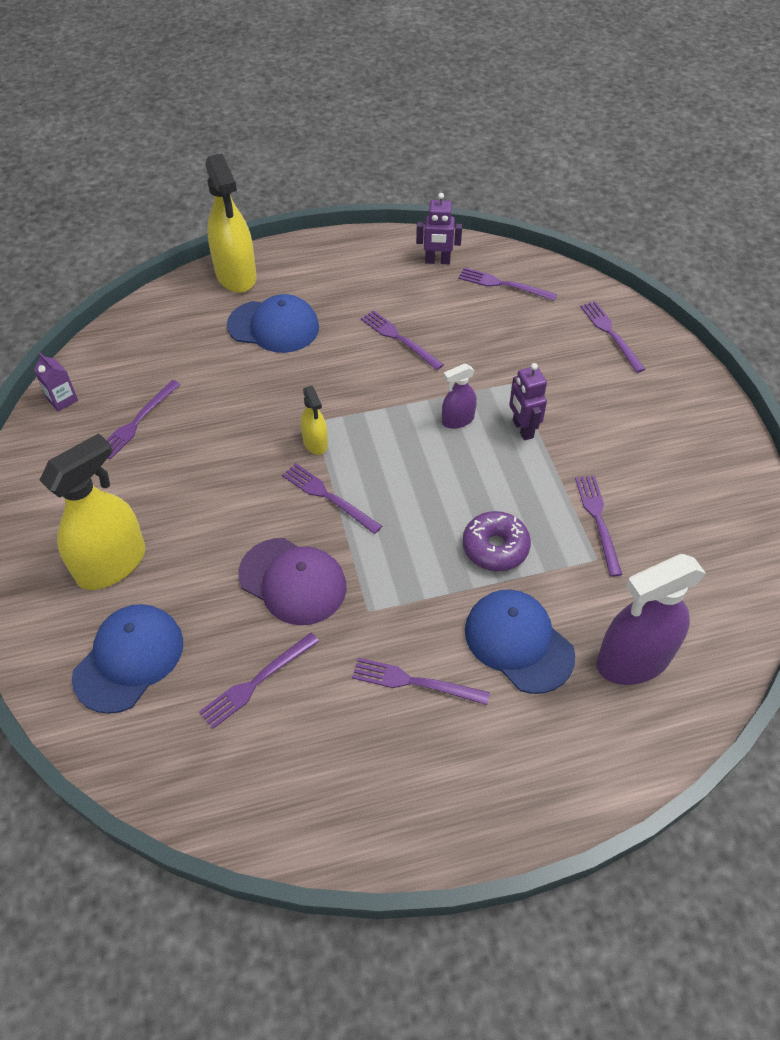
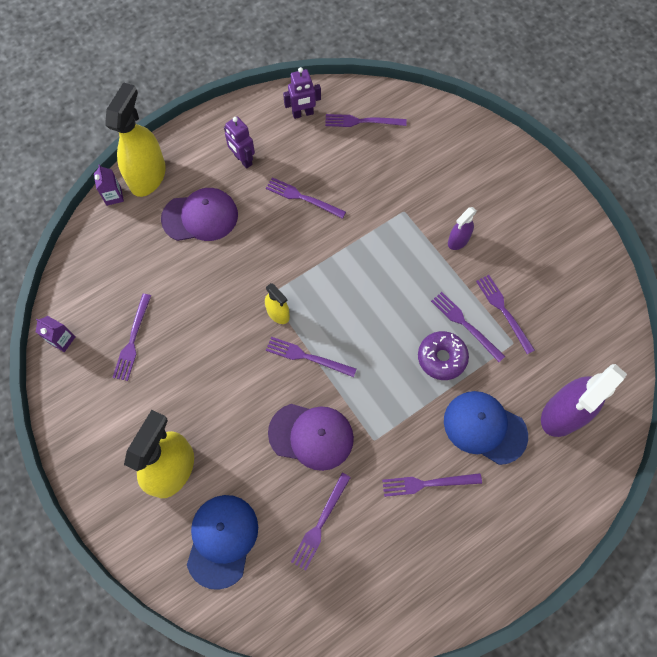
camera: 20 degrees left, 15 degrees up
yellow spray bottle [205,153,257,293] -> yellow spray bottle turned 120 degrees counterclockwise [105,82,166,197]
blue cap [227,294,319,353] -> purple cap [161,188,238,241]
purple spray bottle [442,363,477,429] -> purple spray bottle moved to [448,207,477,250]
purple robot [509,363,547,440] -> purple robot moved to [224,116,255,169]
purple fork [580,301,646,373] -> purple fork moved to [431,292,505,362]
none -> purple carton [94,164,124,206]

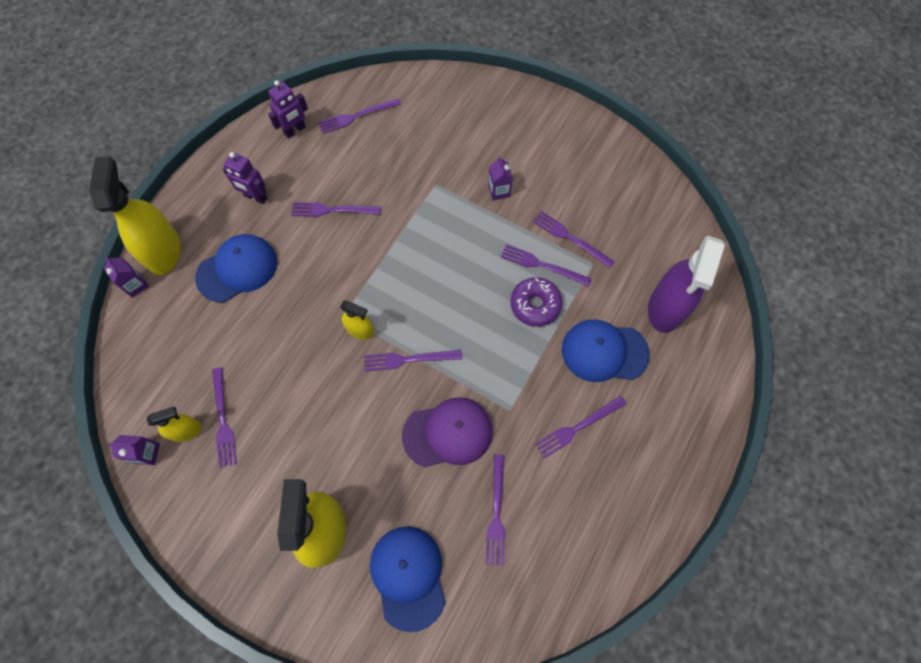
camera: 25 degrees left, 0 degrees up
purple cap [161,188,238,241] -> blue cap [195,234,277,302]
purple spray bottle [448,207,477,250] -> purple carton [488,156,513,200]
none -> yellow spray bottle [147,406,201,442]

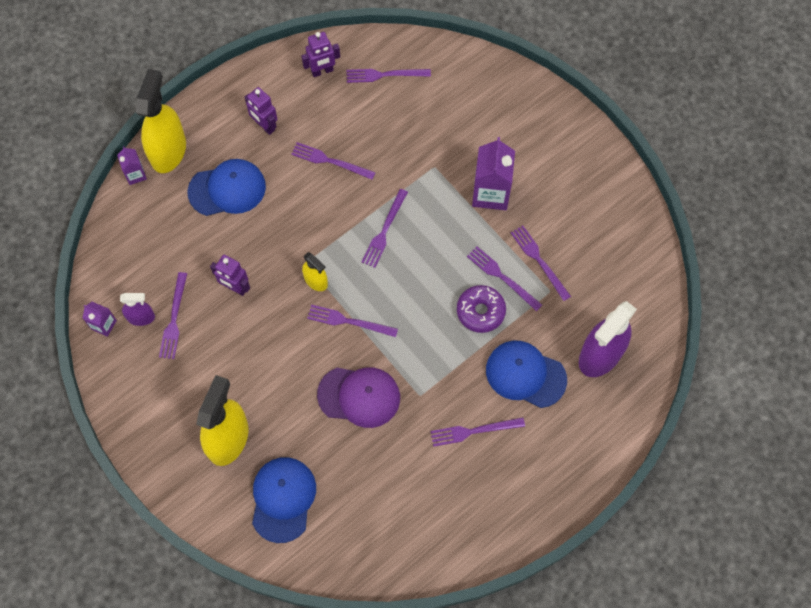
camera: 20 degrees right, 0 degrees up
yellow spray bottle [147,406,201,442] -> purple spray bottle [120,293,155,326]
purple fork [486,455,505,566] -> purple fork moved to [362,189,408,268]
purple carton [488,156,513,200] -> purple carton [472,137,515,210], size x1.90
none -> purple robot [210,255,250,296]

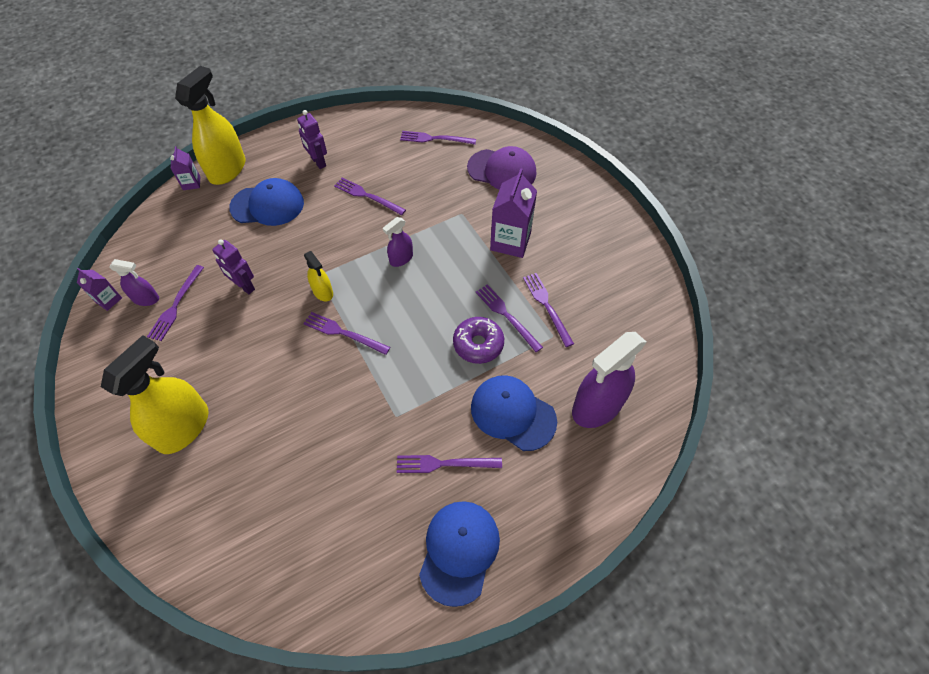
camera: 10 degrees right, 10 degrees down
blue cap [252,457,316,543] -> blue cap moved to [419,501,500,607]
purple robot [302,32,340,77] -> none
purple cap [317,367,400,428] -> purple cap moved to [467,146,536,190]
purple fork [362,189,408,268] -> purple spray bottle [383,217,413,267]

